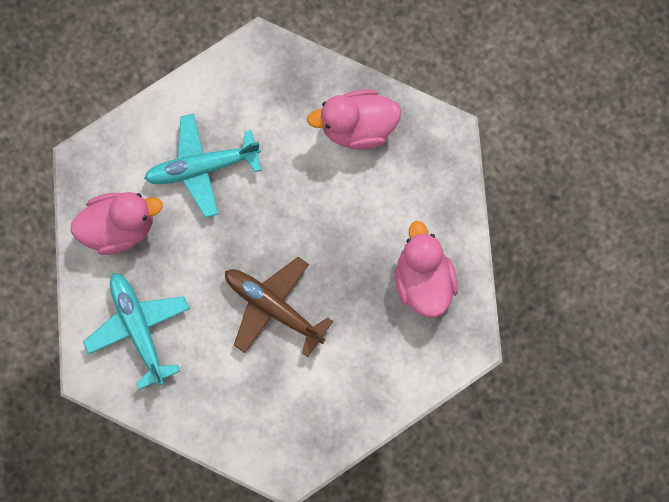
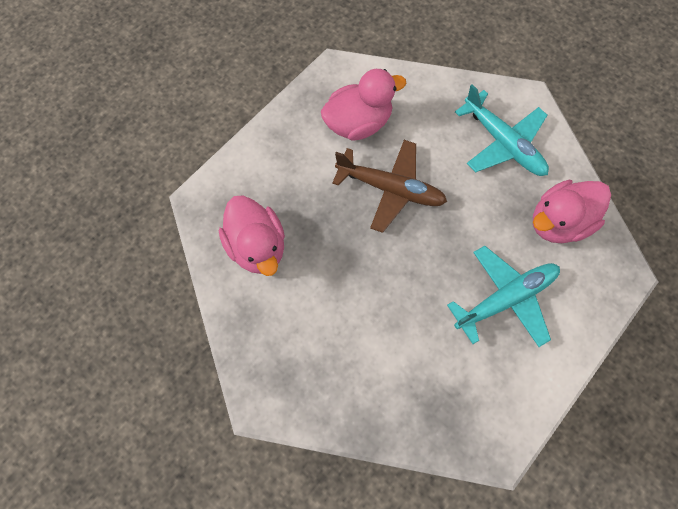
camera: 165 degrees right, 10 degrees down
pink duck [307,89,401,150] -> pink duck moved to [321,69,406,141]

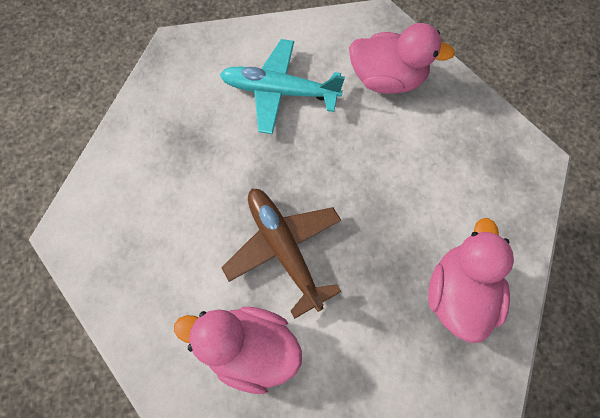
camera: 140 degrees left, 0 degrees up
turquoise plane [455,84,549,176] -> none
pink duck [533,180,611,243] -> pink duck moved to [349,23,455,94]

